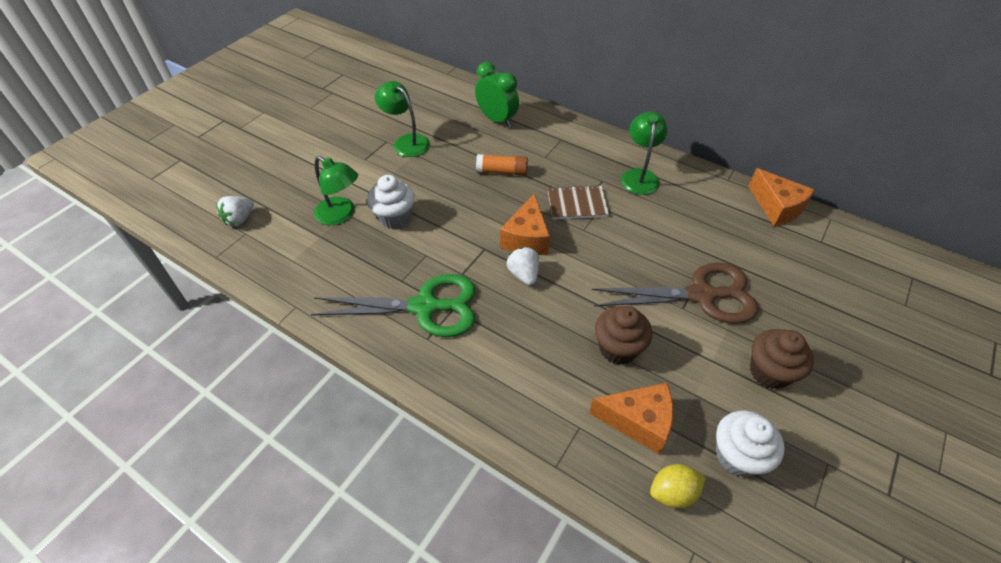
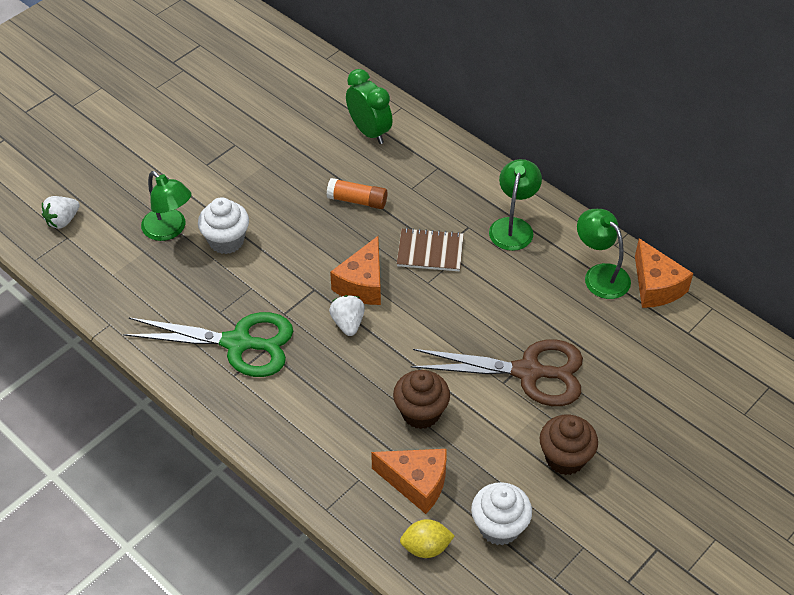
camera: 10 degrees right, 0 degrees up
green lamp [375,81,430,157] -> green lamp moved to [577,209,631,299]

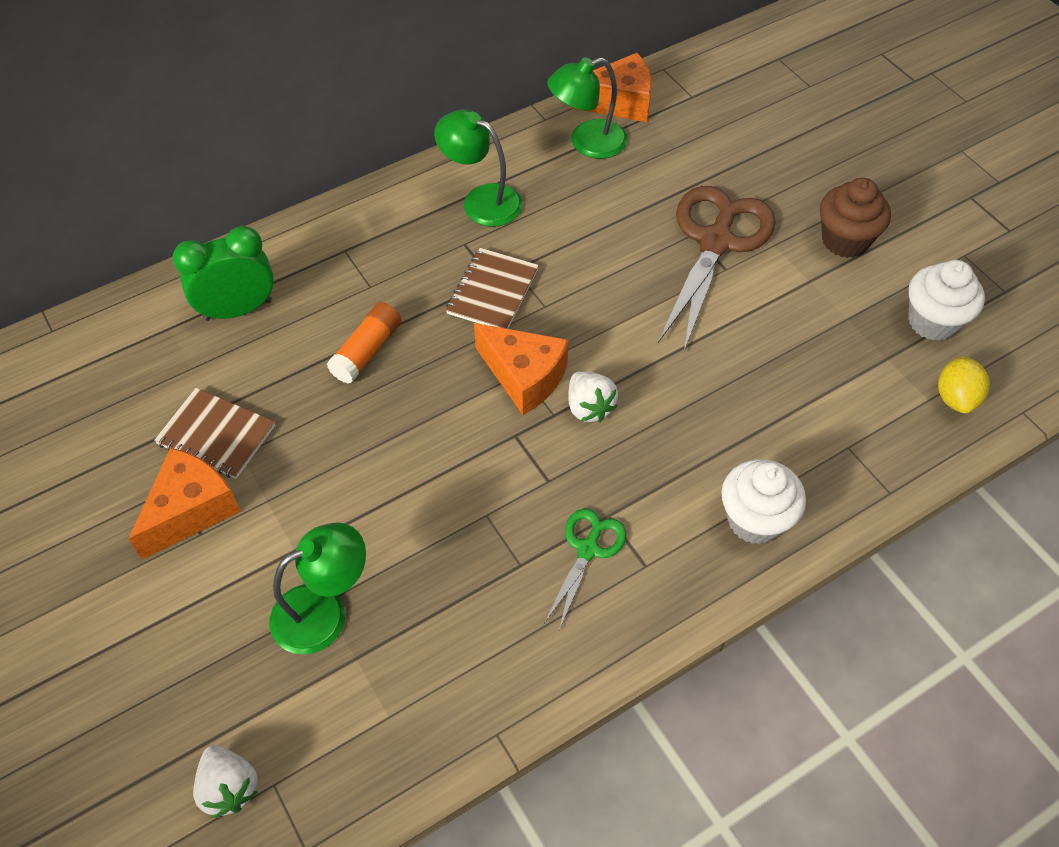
camera: 75 degrees left, 5 degrees up
green scissors [123,312,293,377] -> green scissors [544,509,627,630], size x0.52
white cupcake [198,197,249,254] -> white cupcake moved to [721,459,806,545]
white strawberry [329,295,365,336] -> white strawberry turned 120 degrees counterclockwise [568,371,618,422]
orange cheese [371,449,447,514] -> orange cheese moved to [128,448,241,559]
brown cupcake [393,370,450,429] -> none
none -> brown notebook [154,388,275,479]

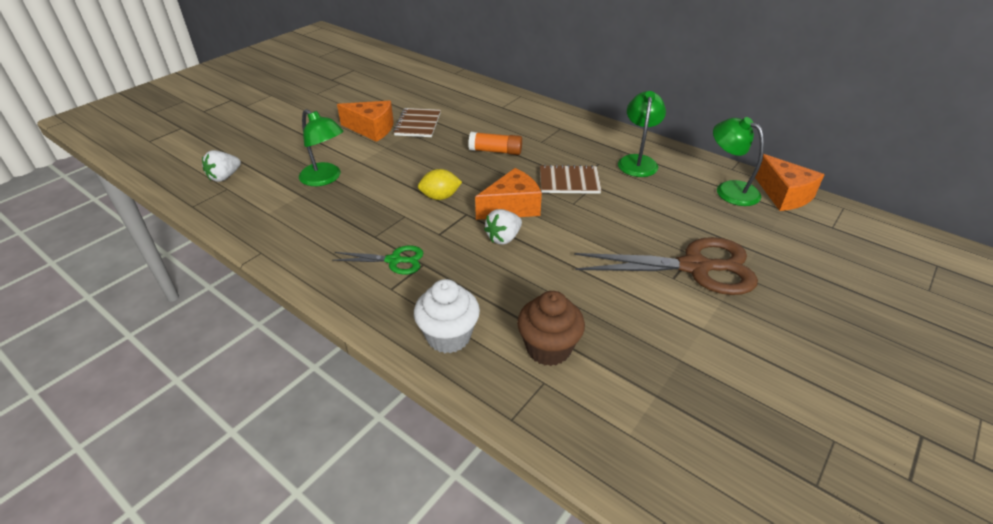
camera: 70 degrees right, 15 degrees down
green clock [173,226,274,321] -> none
orange cheese [474,323,569,415] -> orange cheese turned 135 degrees counterclockwise [475,168,542,220]
brown cupcake [820,178,891,258] -> brown cupcake moved to [517,291,585,366]
white cupcake [908,260,985,341] -> none
yellow lemon [938,356,990,413] -> yellow lemon moved to [418,169,462,200]

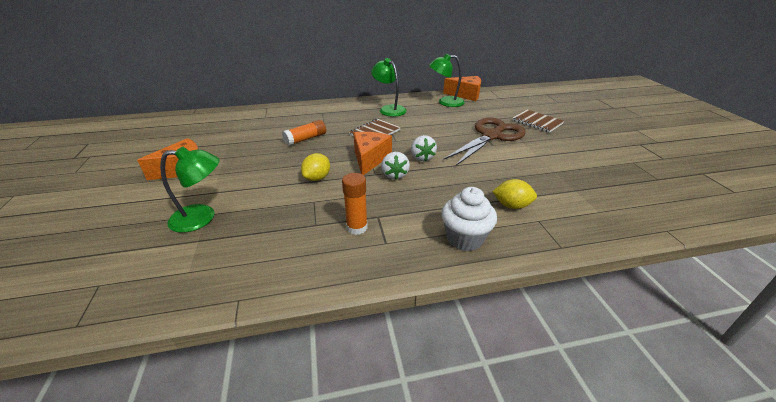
camera: 50 degrees left, 5 degrees down
white strawberry [202,150,241,182] -> white strawberry moved to [411,135,437,161]
green scissors [332,245,424,275] -> orange glue stick [342,173,368,235]
brown notebook [393,108,441,137] -> brown notebook moved to [512,110,564,133]
brown cupcake [517,291,585,366] -> yellow lemon [492,179,537,209]

